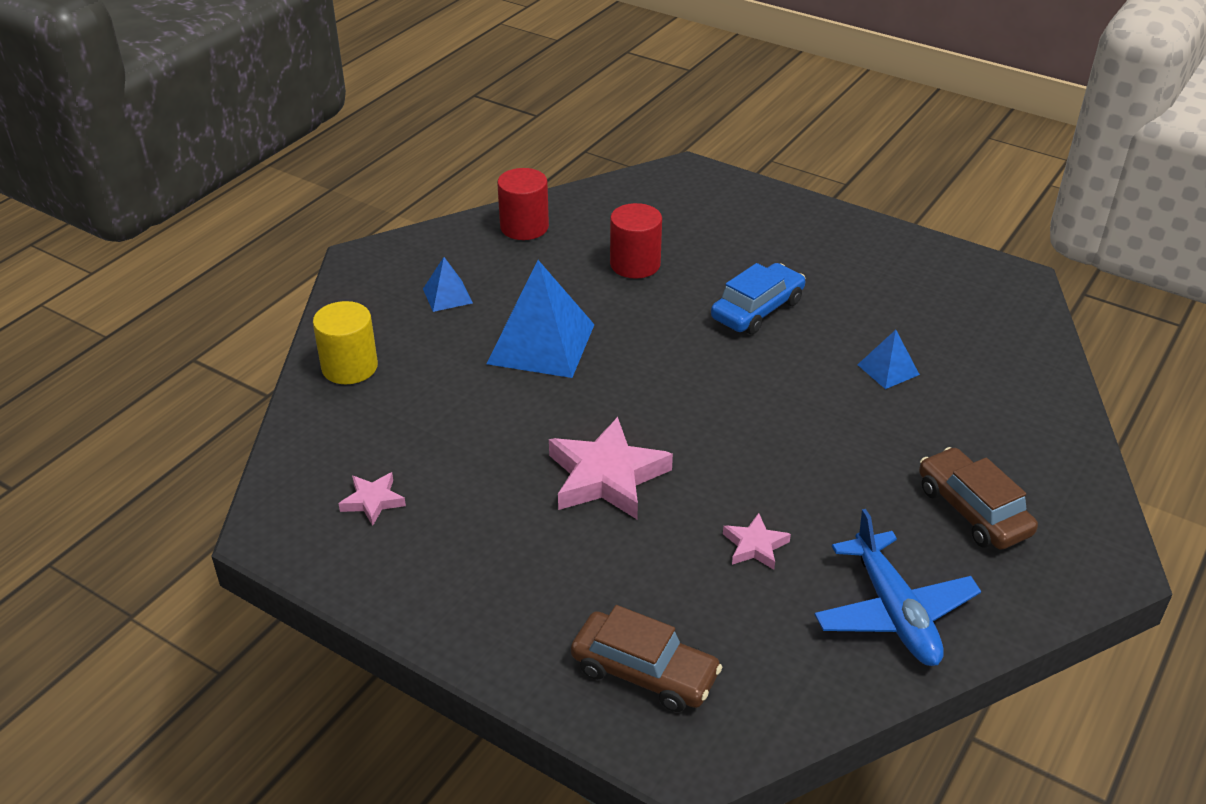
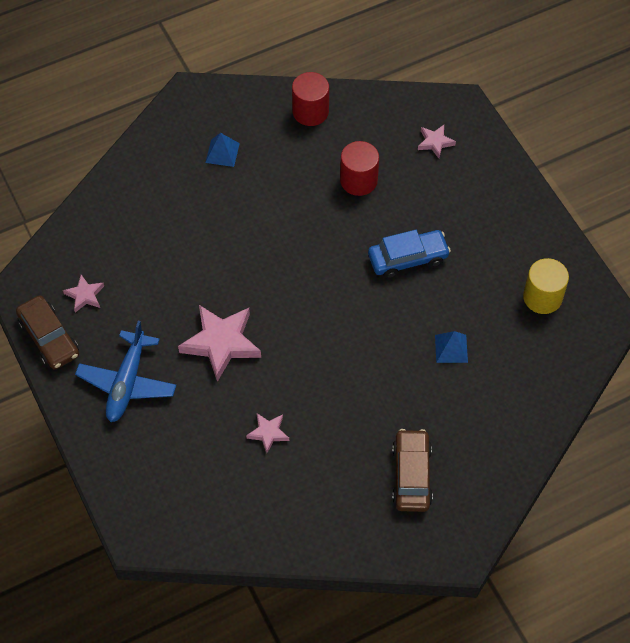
camera: 30 degrees right, 20 degrees up
yellow cylinder [313,301,378,384] -> yellow cylinder moved to [523,258,569,314]
blue pyramid [486,260,595,378] -> none
brown car [571,605,722,712] -> brown car moved to [16,296,79,369]
blue plane [814,509,981,666] -> blue plane moved to [75,321,176,422]
none -> pink star [418,125,456,158]

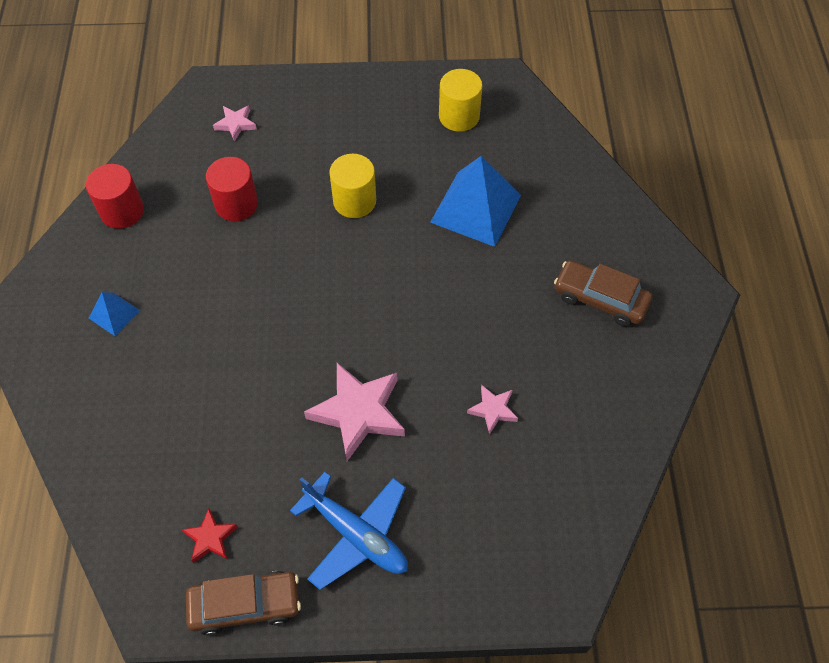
camera: 65 degrees left, 0 degrees up
pink star [63,275,104,313] -> red star [182,508,238,563]
blue car [368,230,451,278] -> yellow cylinder [329,154,376,218]
blue pyramid [435,331,468,363] -> blue pyramid [430,156,521,247], size x2.04

